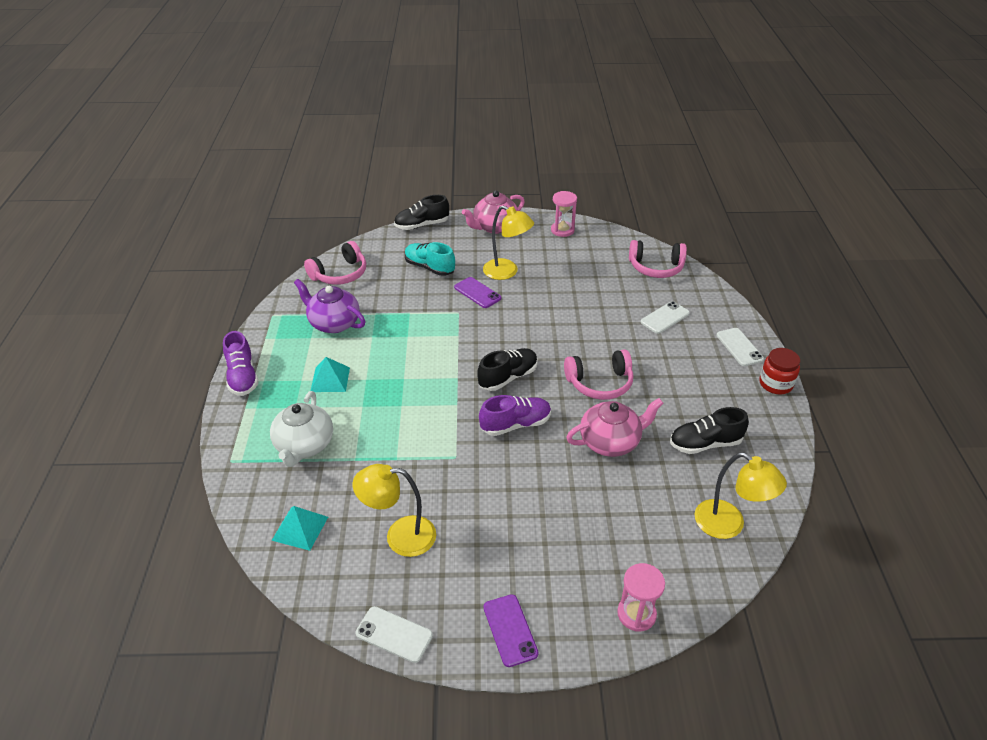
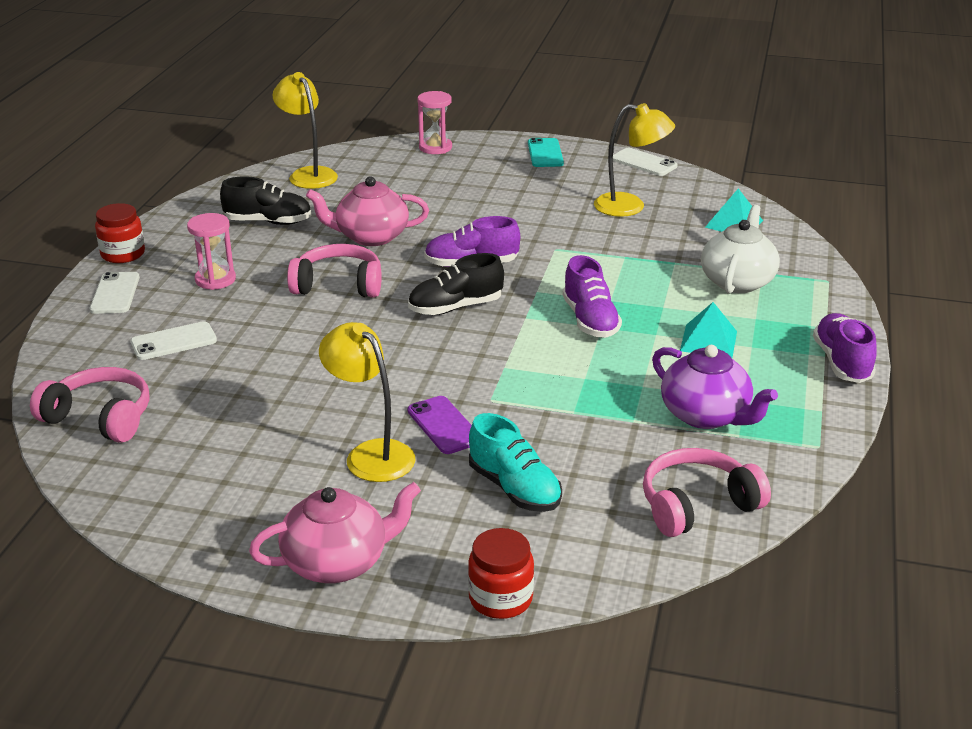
camera: 165 degrees left, 10 degrees down
black shoe [394,195,449,230] -> red jar [468,528,534,619]
purple phone [483,594,539,667] -> turquoise phone [528,138,564,167]
pink hourglass [551,191,577,237] -> pink hourglass moved to [187,213,236,290]
none -> purple shoe [562,255,622,338]

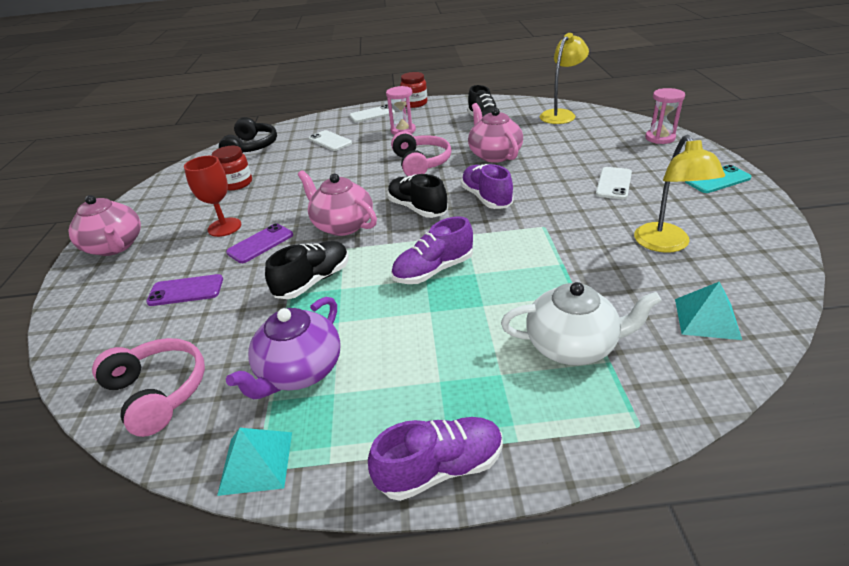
camera: 75 degrees right, 5 degrees up
pink headphones [30,367,149,443] -> black headphones [219,117,277,153]
yellow lamp [319,322,416,482] -> red goblet [184,156,241,237]
red jar [468,528,534,619] -> red jar moved to [212,146,252,190]
turquoise shoe [469,413,562,512] -> purple phone [146,274,223,306]
white phone [613,148,678,176] -> white phone moved to [596,167,632,199]
turquoise pyramid [680,302,737,358] -> turquoise pyramid moved to [217,428,292,496]
none -> black shoe [265,241,349,299]
none -> pink teapot [298,170,377,236]

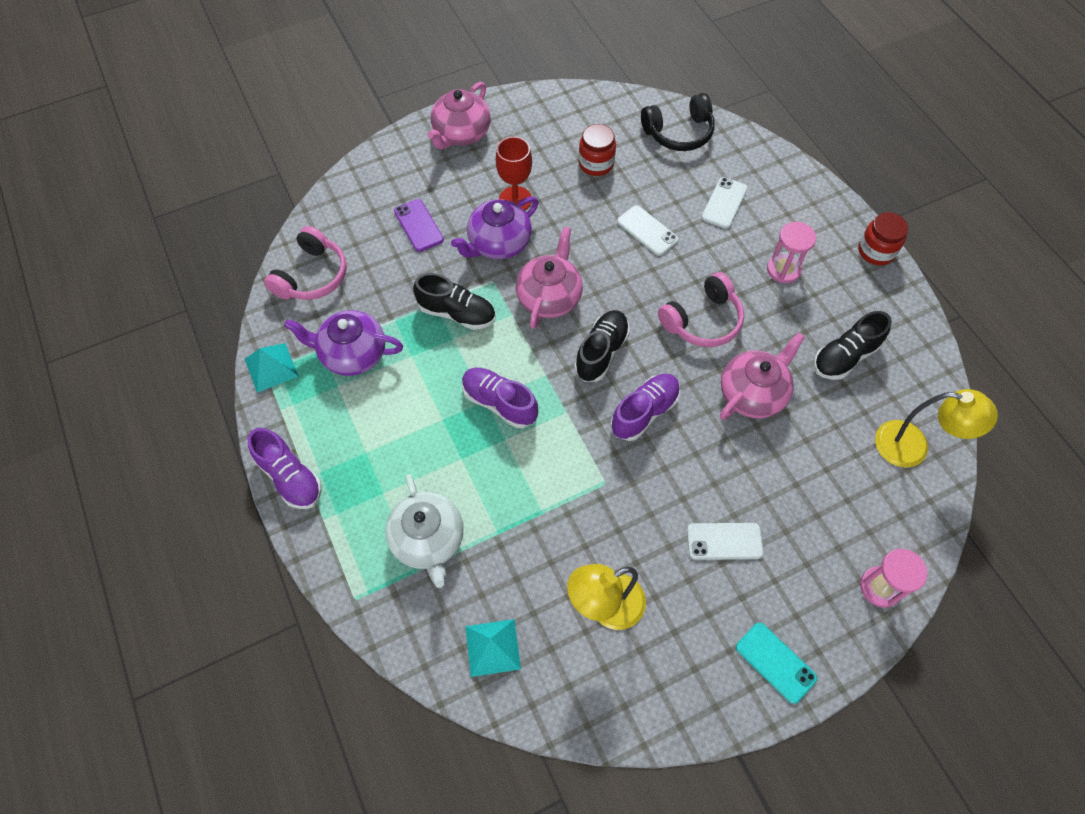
camera: 65 degrees right, 25 degrees up
purple phone [226,223,293,263] -> purple teapot [451,197,538,259]
white phone [350,105,395,122] -> white phone moved to [617,205,679,256]

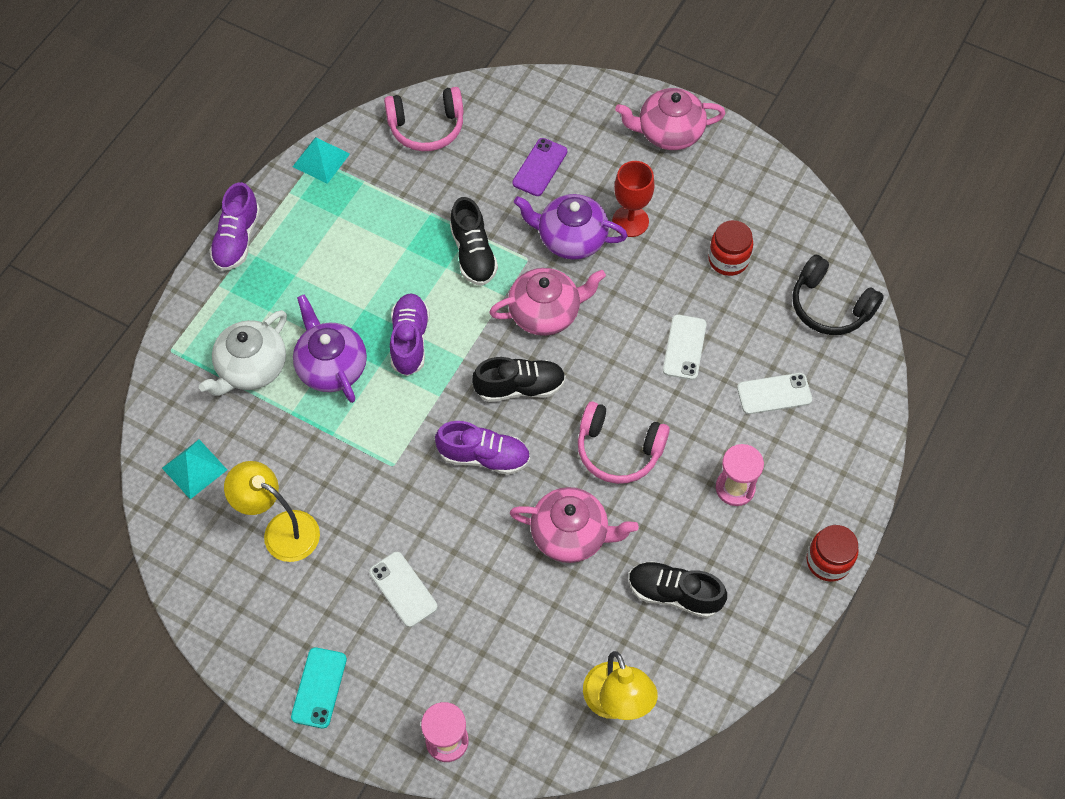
camera: 55 degrees right, 0 degrees up
purple teapot [284,310,403,376] -> purple teapot moved to [293,294,367,403]

